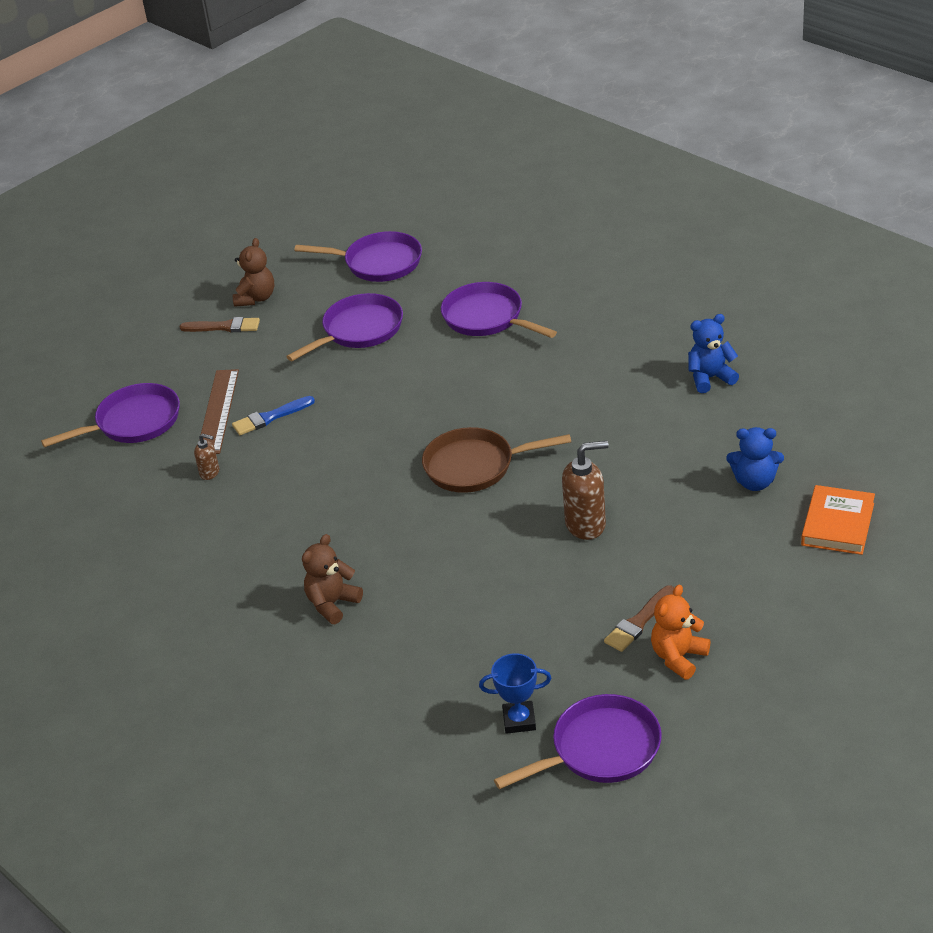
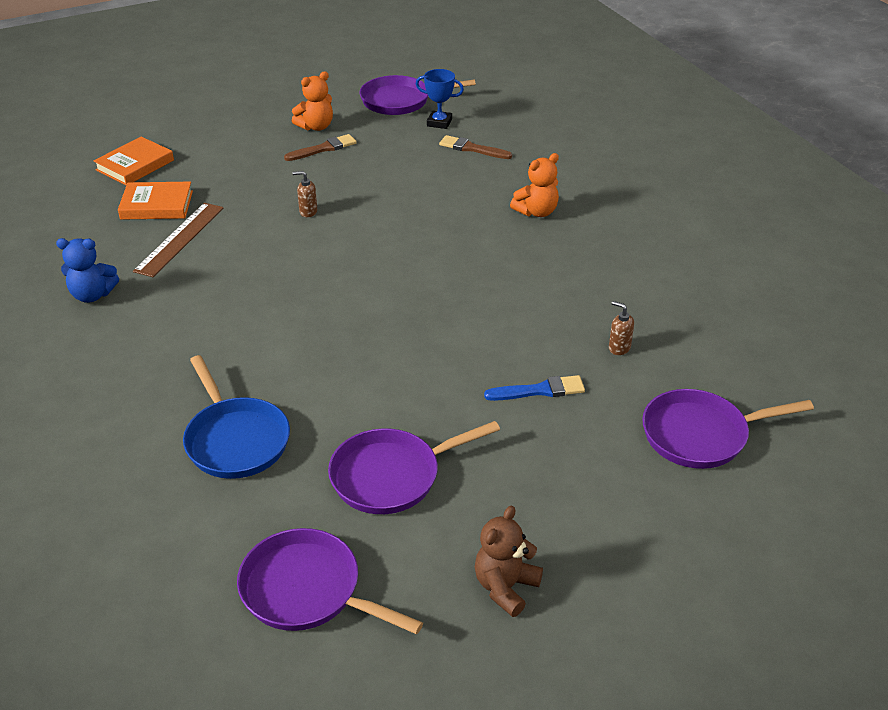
camera: 165 degrees left, 0 degrees up
brown brush [179,317,260,332] -> brown brush moved to [439,135,512,159]
brown ruler [199,369,239,454] -> brown ruler moved to [133,203,223,277]
brown teddy bear [302,534,363,624] -> orange teddy bear [510,153,559,217]
brown pan [422,427,571,493] -> none
purple pan [441,282,557,338] -> blue pan [183,355,290,479]
brown soap dispenser [562,441,608,540] -> brown soap dispenser [292,171,317,217], size x0.52
blue teddy bear [726,427,784,491] -> orange book [118,182,193,220]

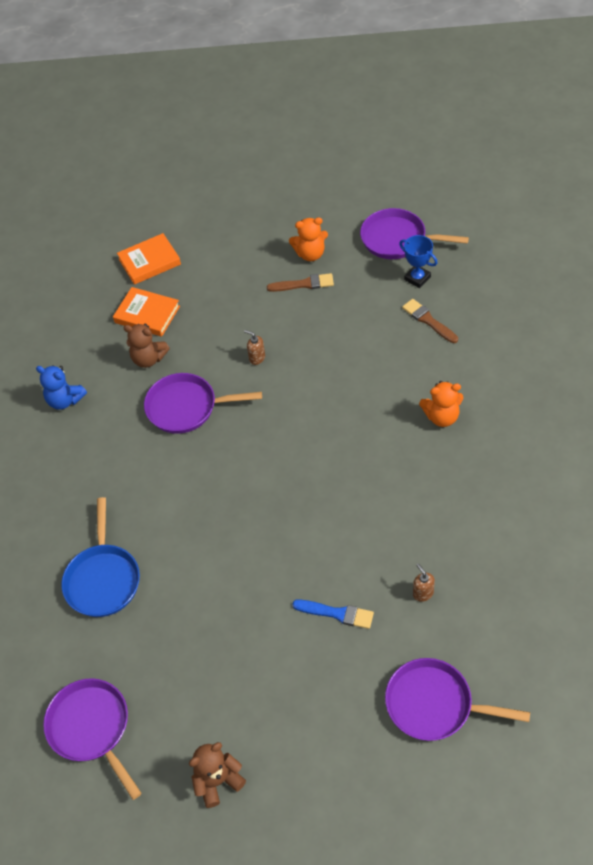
camera: 30 degrees right, 15 degrees up
brown ruler [133,203,223,277] -> brown teddy bear [123,324,170,368]
purple pan [328,421,500,514] -> purple pan moved to [144,373,262,434]

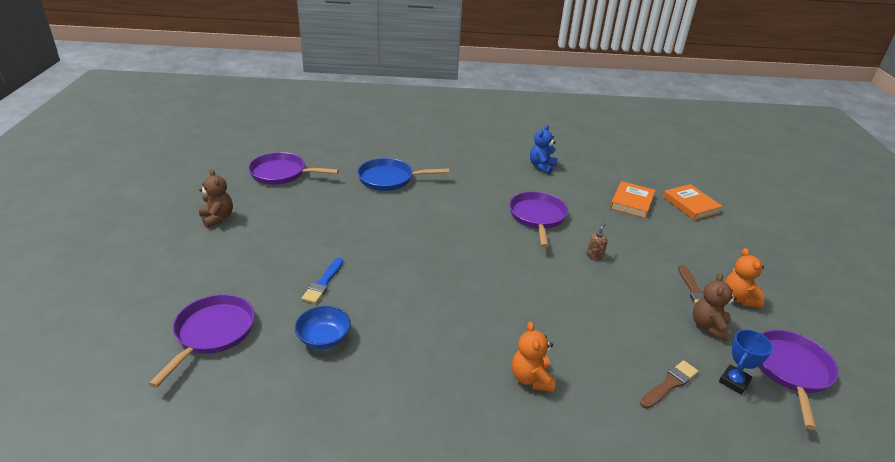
camera: 85 degrees right, 20 degrees down
purple pan [43,678,142,800] -> purple pan turned 135 degrees counterclockwise [248,152,339,185]
brown teddy bear [123,324,170,368] -> brown teddy bear moved to [693,273,737,341]
brown soap dispenser [413,563,435,602] -> blue bowl [295,306,351,349]

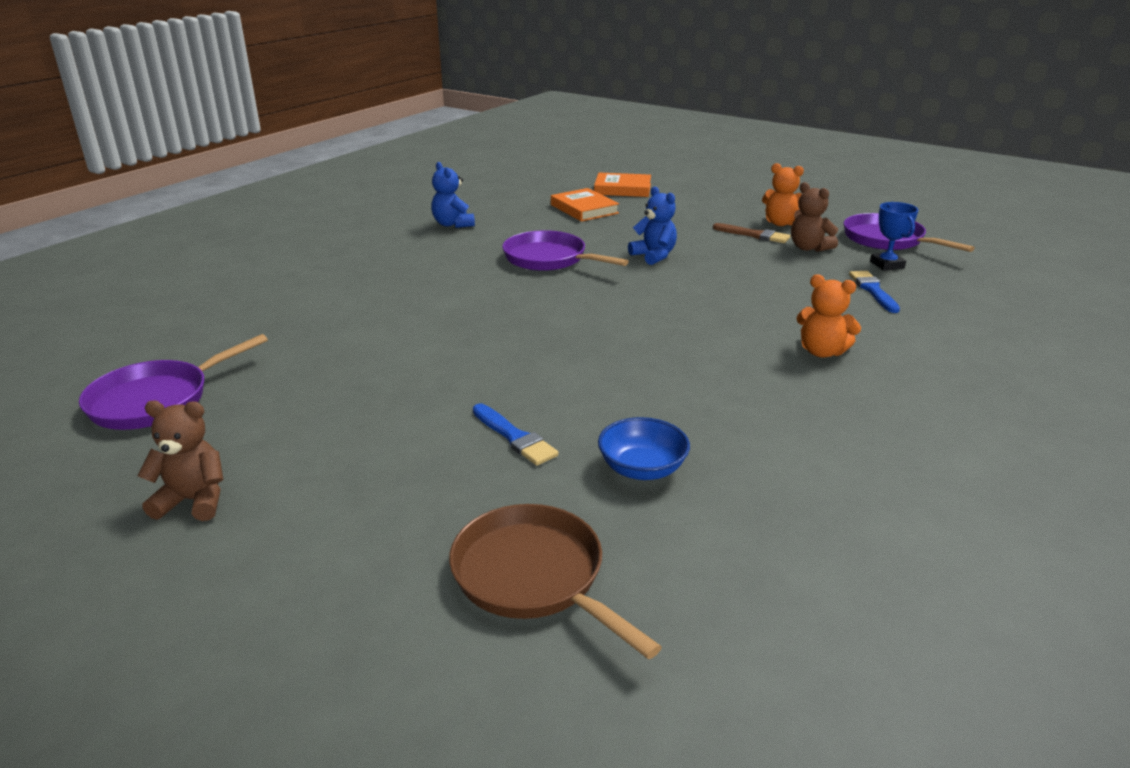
camera: 55 degrees left, 5 degrees down
purple pan [149,294,255,388] -> brown pan [449,504,662,659]
blue pan [357,158,449,191] -> none
brown soap dispenser [586,223,608,261] -> blue teddy bear [628,187,677,265]
brown brush [640,360,698,409] -> blue brush [849,271,900,313]

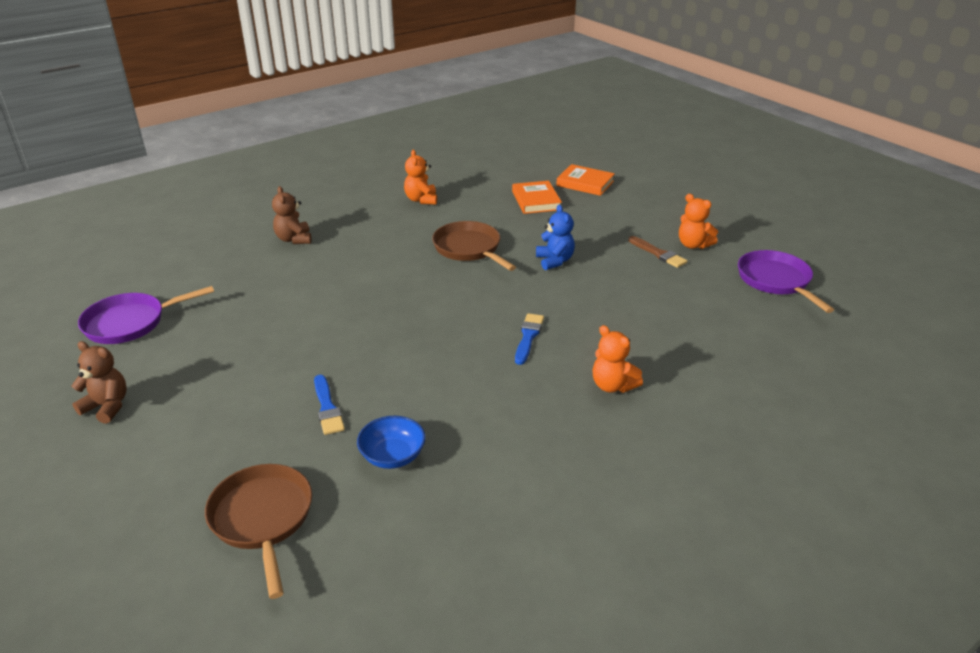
camera: 20 degrees right, 5 degrees up
blue teddy bear [431,162,475,228] -> orange teddy bear [404,150,437,205]
purple pan [502,230,629,271] -> brown pan [432,221,516,271]
brown teddy bear [791,182,838,252] -> brown teddy bear moved to [272,186,311,244]
blue brush [849,271,900,313] -> blue brush moved to [515,313,544,365]
blue trophy [870,202,918,271] -> none

